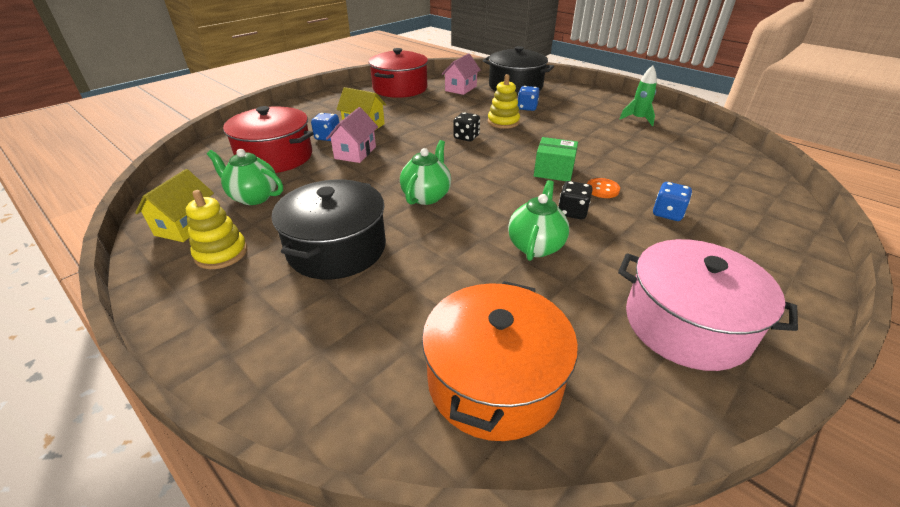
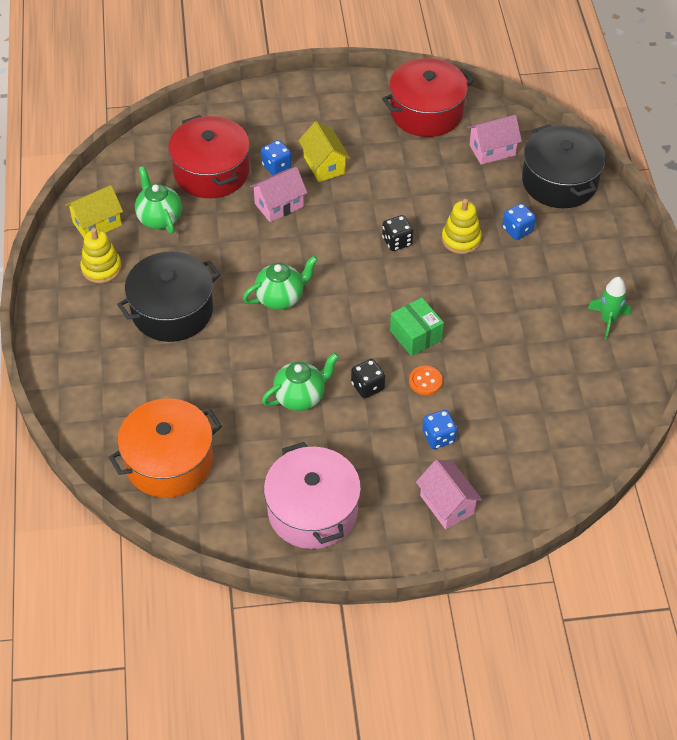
camera: 40 degrees right, 15 degrees up
none -> pink house [416,460,482,529]

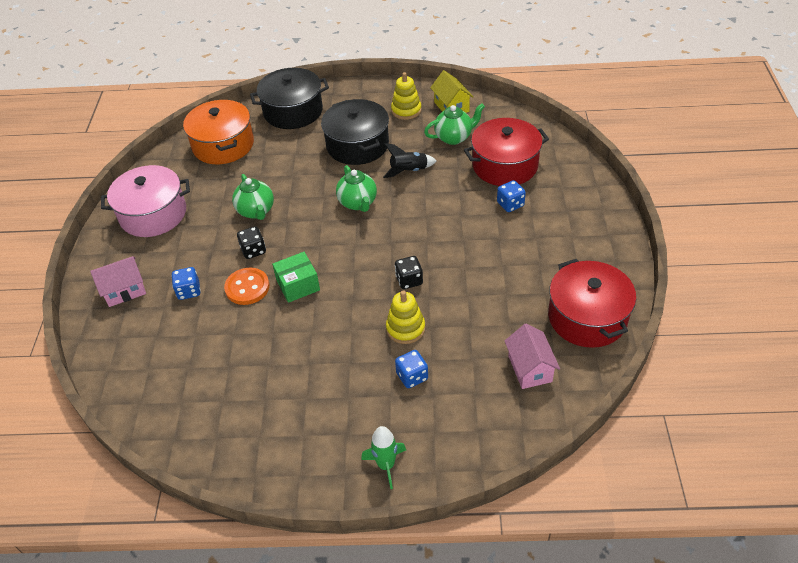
camera: 100 degrees right, 5 degrees down
pink house [250,167,307,222] -> none
yellow house [298,121,350,182] -> none
orange button [409,366,443,395] -> orange button [224,268,270,305], size x1.52
black pot [522,124,606,208] -> black pot moved to [250,68,329,129]
green rocket [588,277,631,340] -> green rocket moved to [361,426,406,489]
none -> black rocket [383,143,436,178]

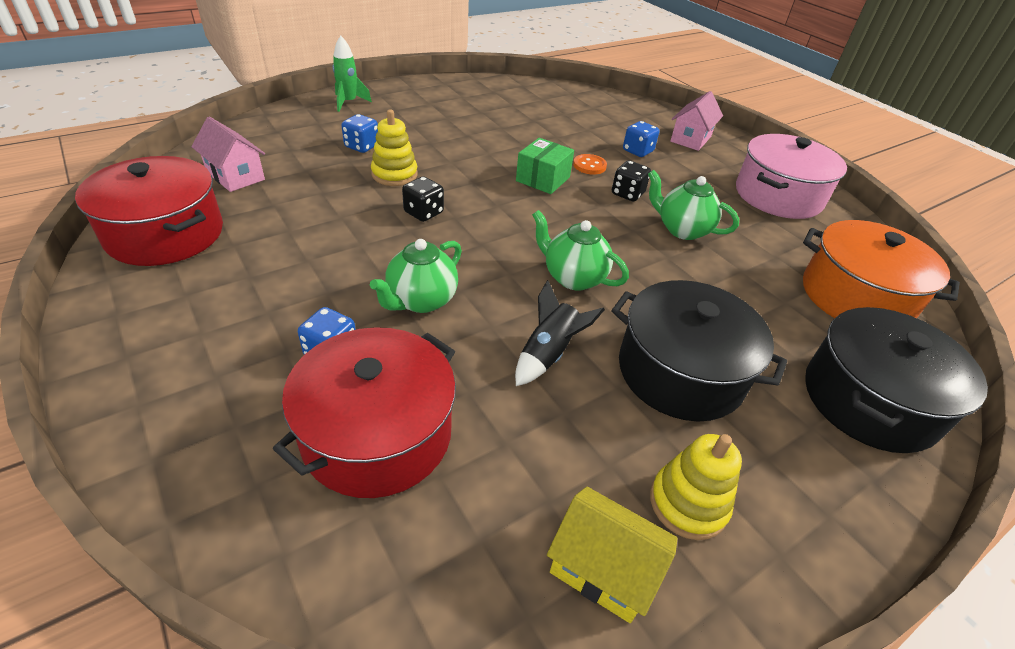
camera: 140 degrees right, 5 degrees down
orange button [224,268,270,305] -> orange button [573,154,607,175], size x0.66
green teapot [424,103,485,145] -> green teapot moved to [370,239,462,313]

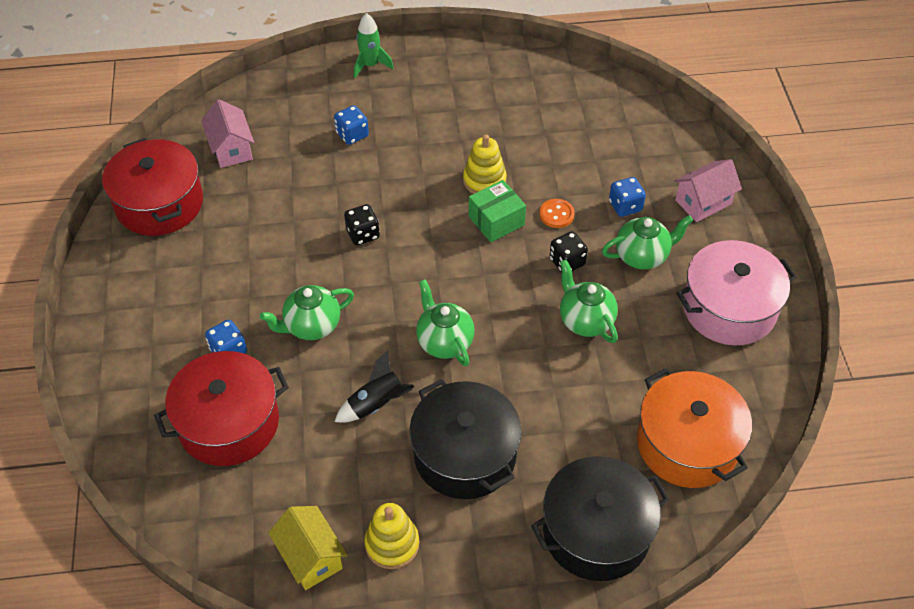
camera: 30 degrees right, 10 degrees up
yellow stacking toy [371,109,418,186] -> yellow stacking toy moved to [463,134,507,194]
none -> green teapot [602,215,693,270]

